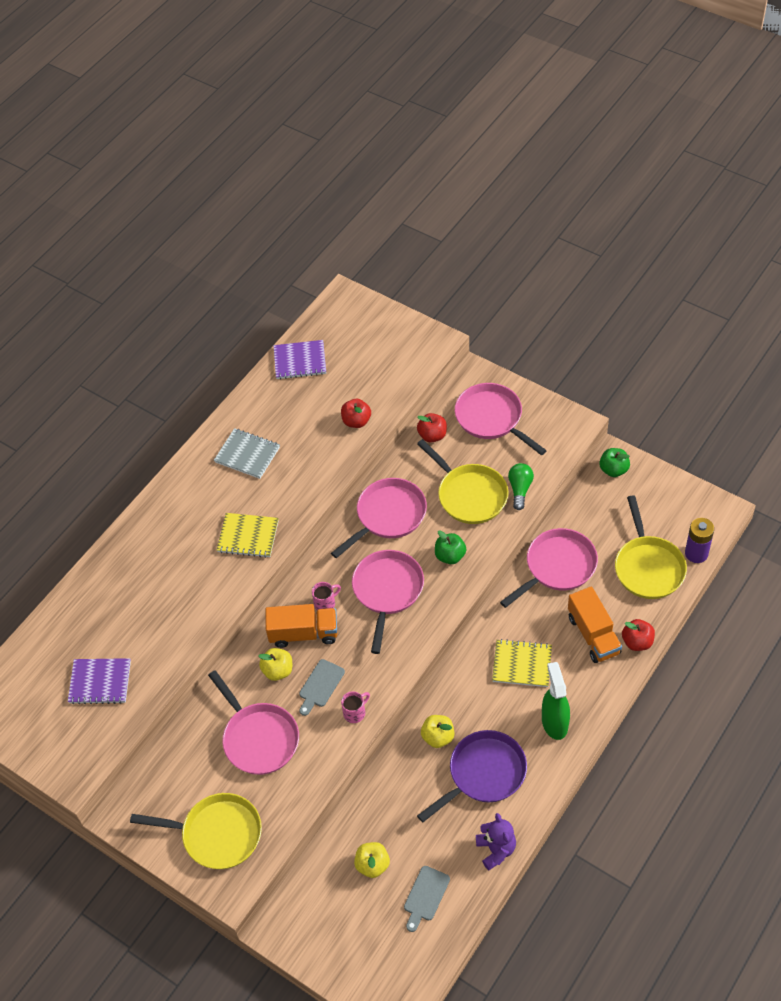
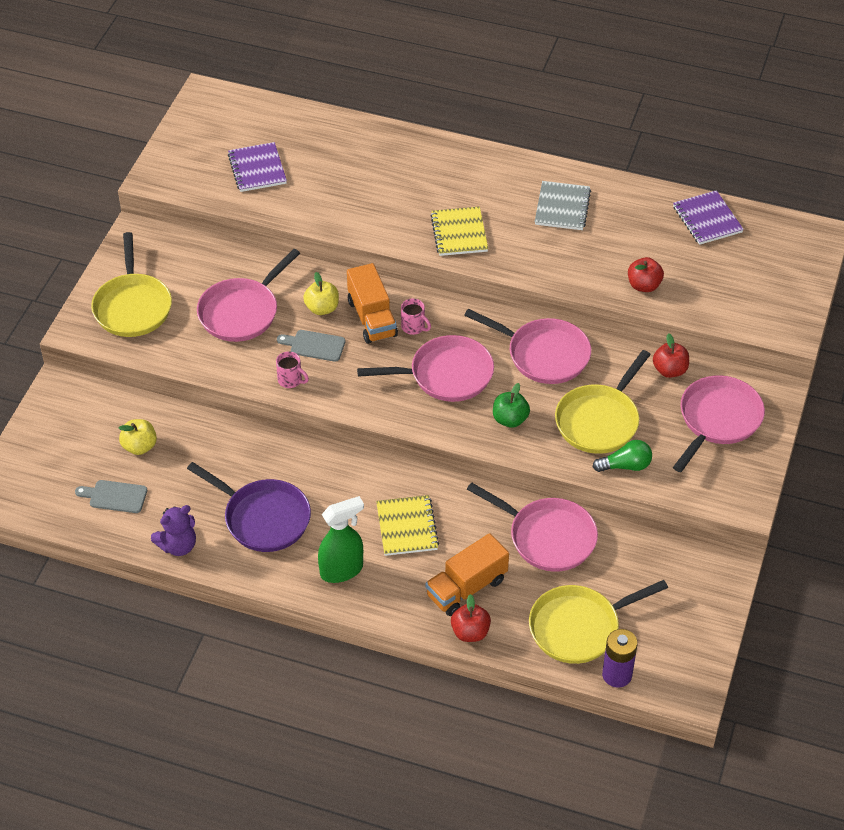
camera: 70 degrees right, 5 degrees down
yellow apple [421,715,455,748] -> none
green apple [599,448,630,477] -> none

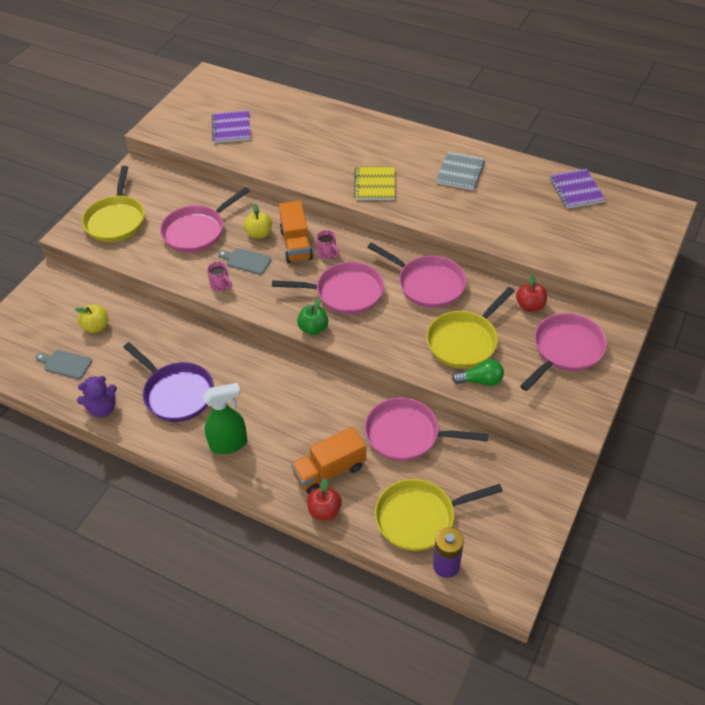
camera: 10 degrees right, 0 degrees up
yellow notebook [376,495,439,556] -> none
pink pan [467,482,598,572] -> pink pan turned 150 degrees clockwise [365,397,488,461]
green apple [493,383,530,428] -> green apple moved to [297,298,328,335]
red apple [628,257,664,292] -> none

